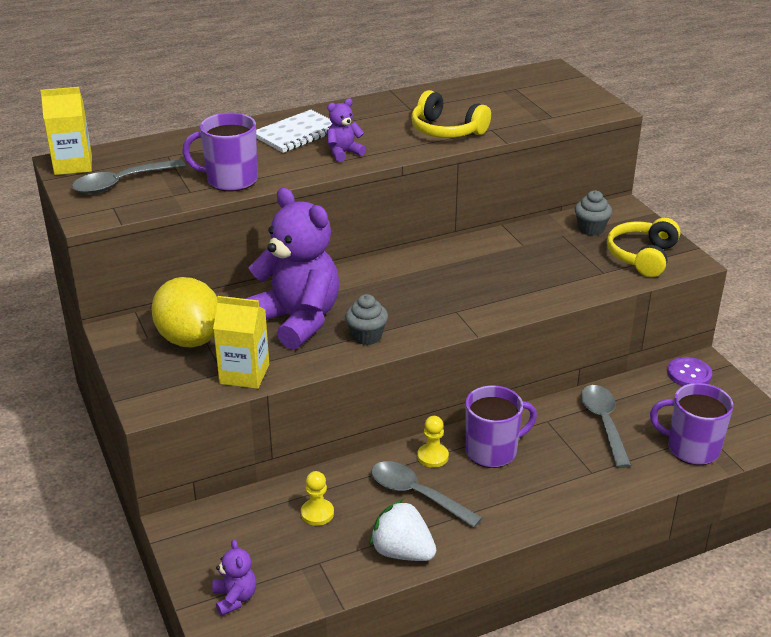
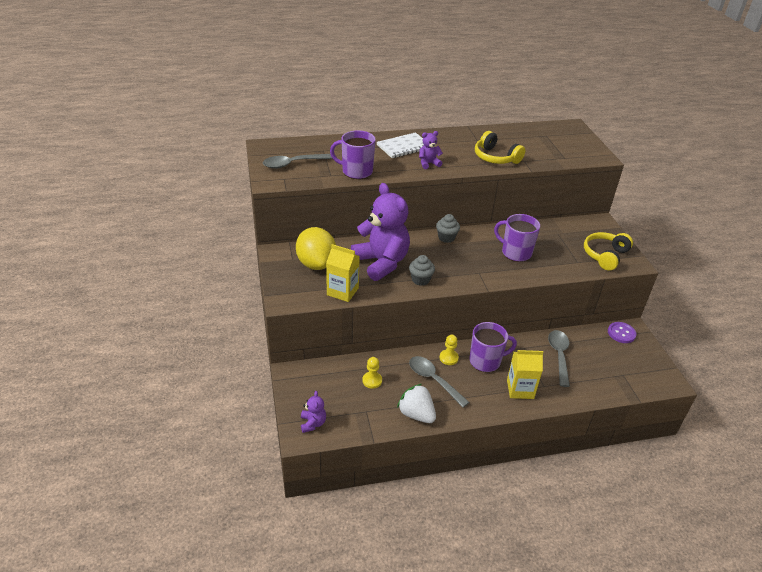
camera: 10 degrees right, 5 degrees up
yellow carton [40,87,92,175] -> yellow carton moved to [507,350,543,399]
grey cupcake [575,190,612,236] -> grey cupcake moved to [436,214,460,243]
purple mug [650,383,733,465] -> purple mug moved to [494,214,540,262]

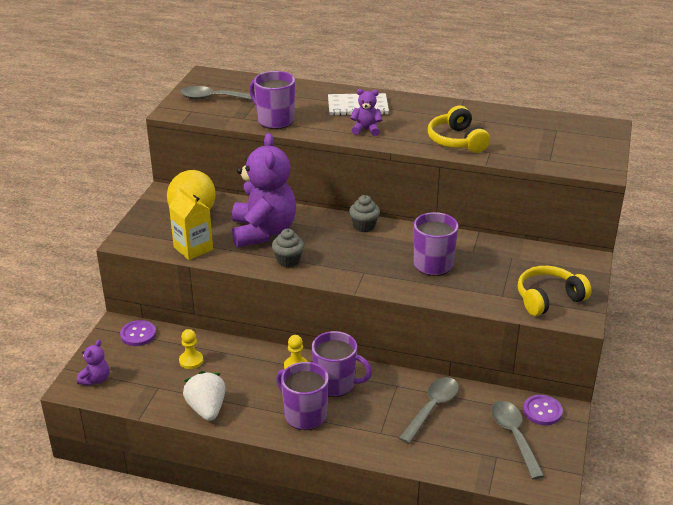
camera: 30 degrees right, 5 degrees down
grey spoon [409,356,470,407] -> grey spoon moved to [491,401,544,479]
yellow carton [507,350,543,399] -> none
none -> purple button [120,320,156,346]
none -> purple mug [276,362,329,430]

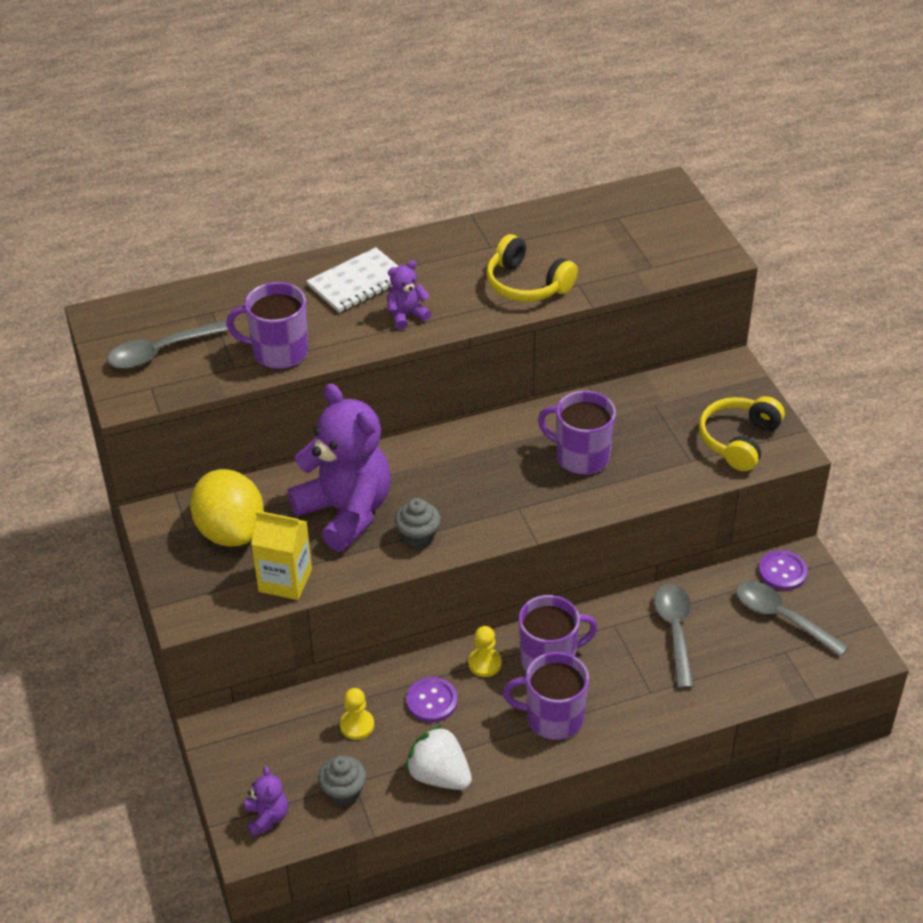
camera: 35 degrees left, 10 degrees up
purple button [120,320,156,346] -> purple button moved to [406,677,457,722]
grey cupcake [349,195,380,232] -> grey cupcake moved to [318,756,366,806]

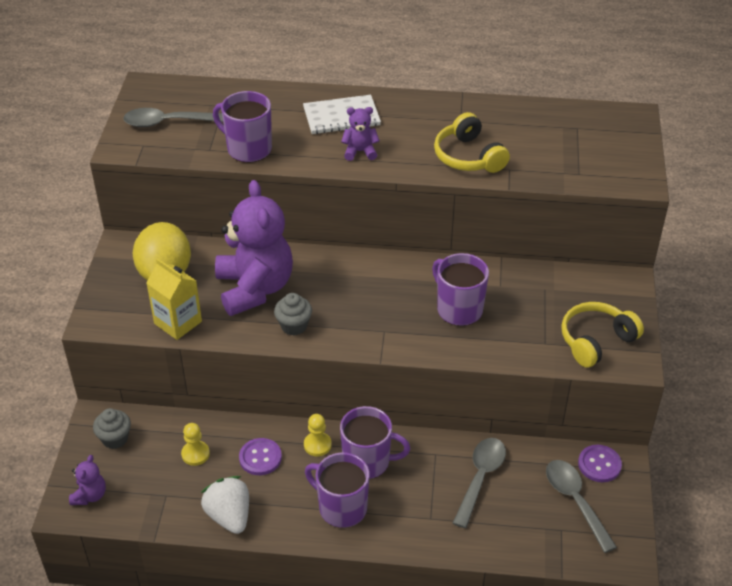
camera: 25 degrees right, 0 degrees up
grey cupcake [318,756,366,806] -> grey cupcake moved to [93,408,131,449]

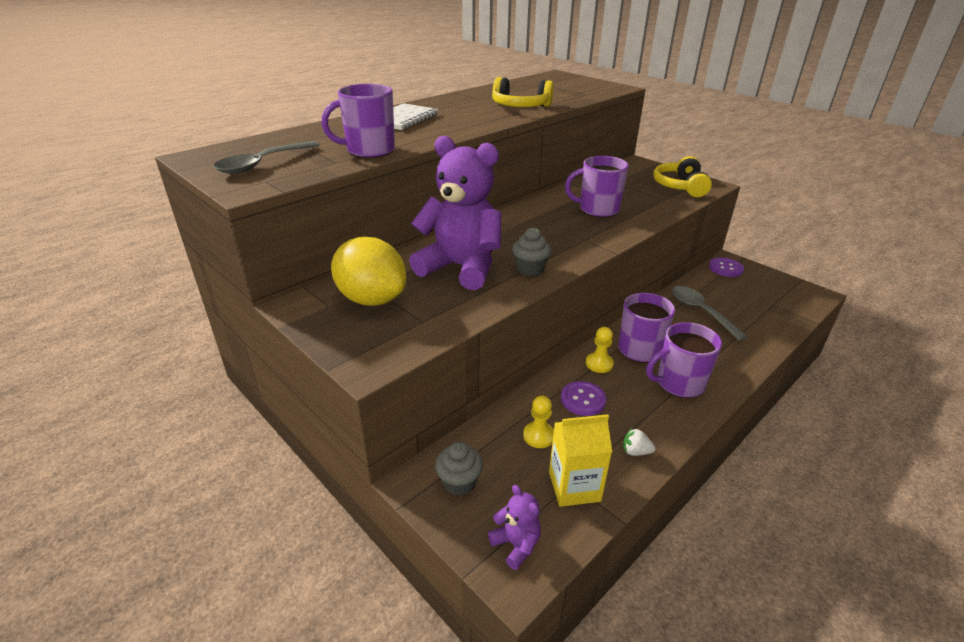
camera: 50 degrees left, 10 degrees down
yellow carton [146,258,202,340] -> yellow carton moved to [549,414,612,507]
white strawberry [201,476,249,534] -> white strawberry [623,428,655,456], size x0.49
purple teddy bear [341,107,380,161] -> none
grey spoon [546,460,617,553] -> none

